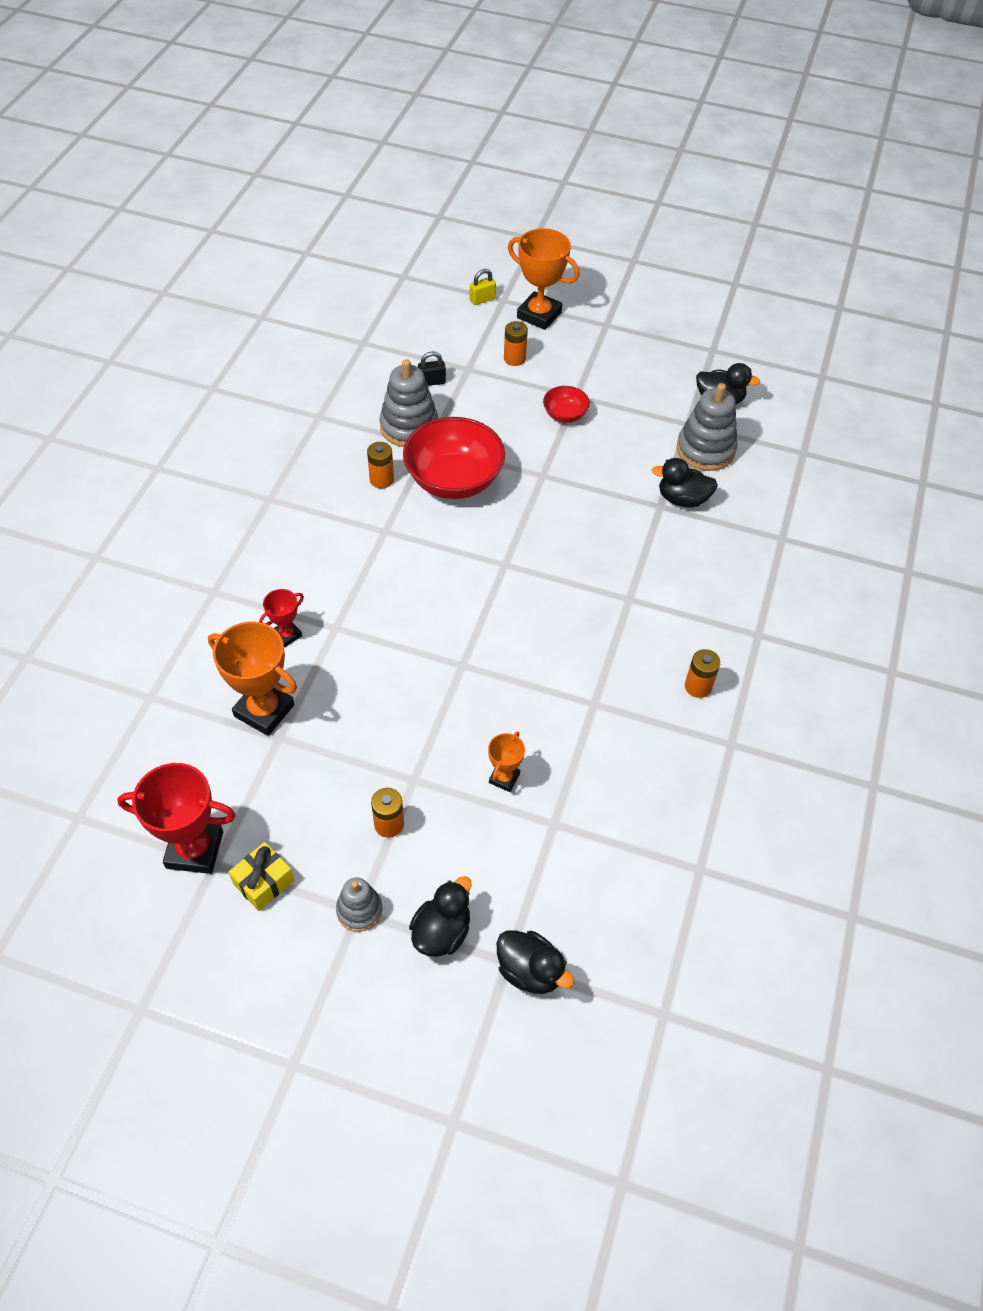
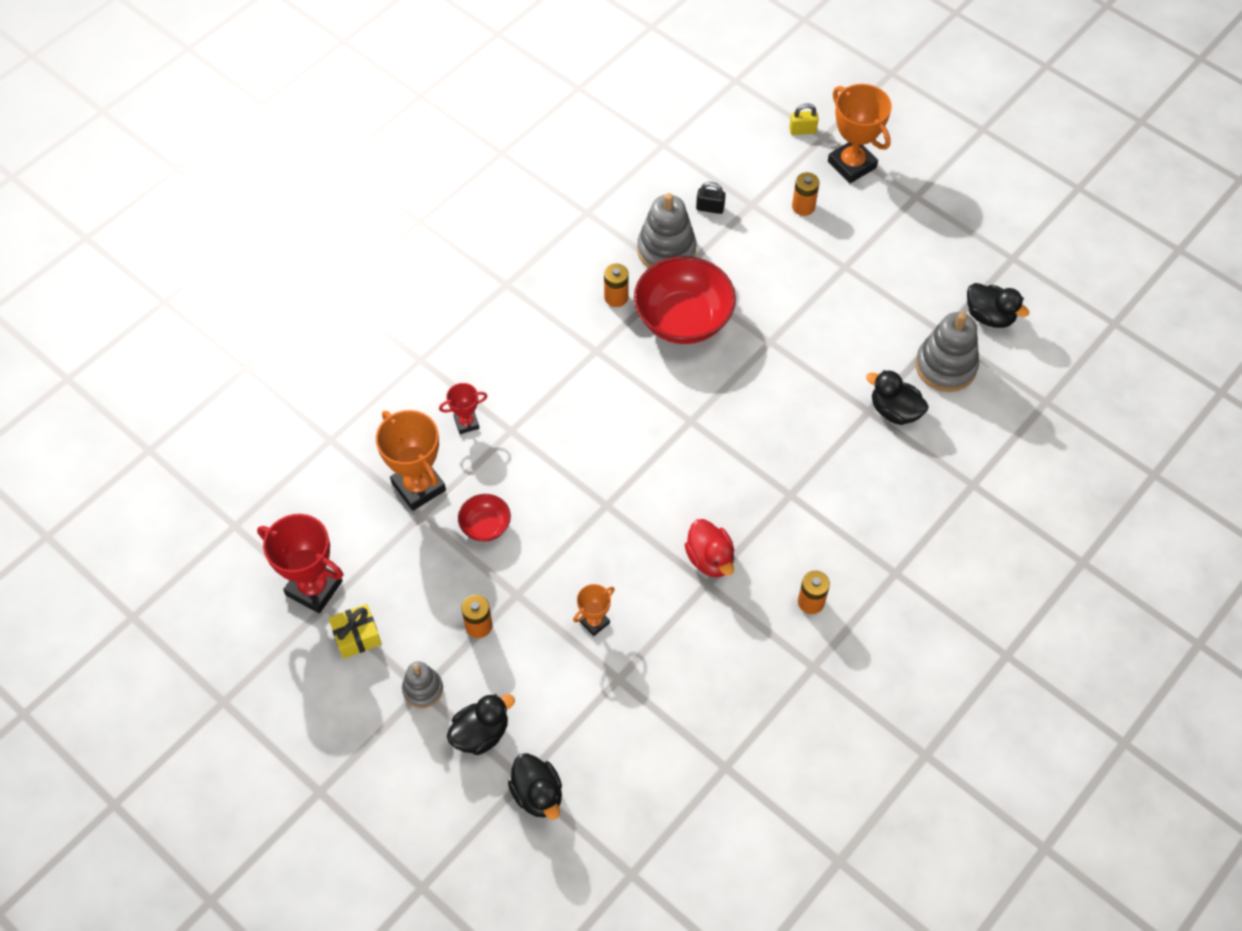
camera: 25 degrees right, 5 degrees up
red bowl [543,386,590,423] -> red bowl moved to [458,494,511,542]
none -> red duck [685,519,734,577]

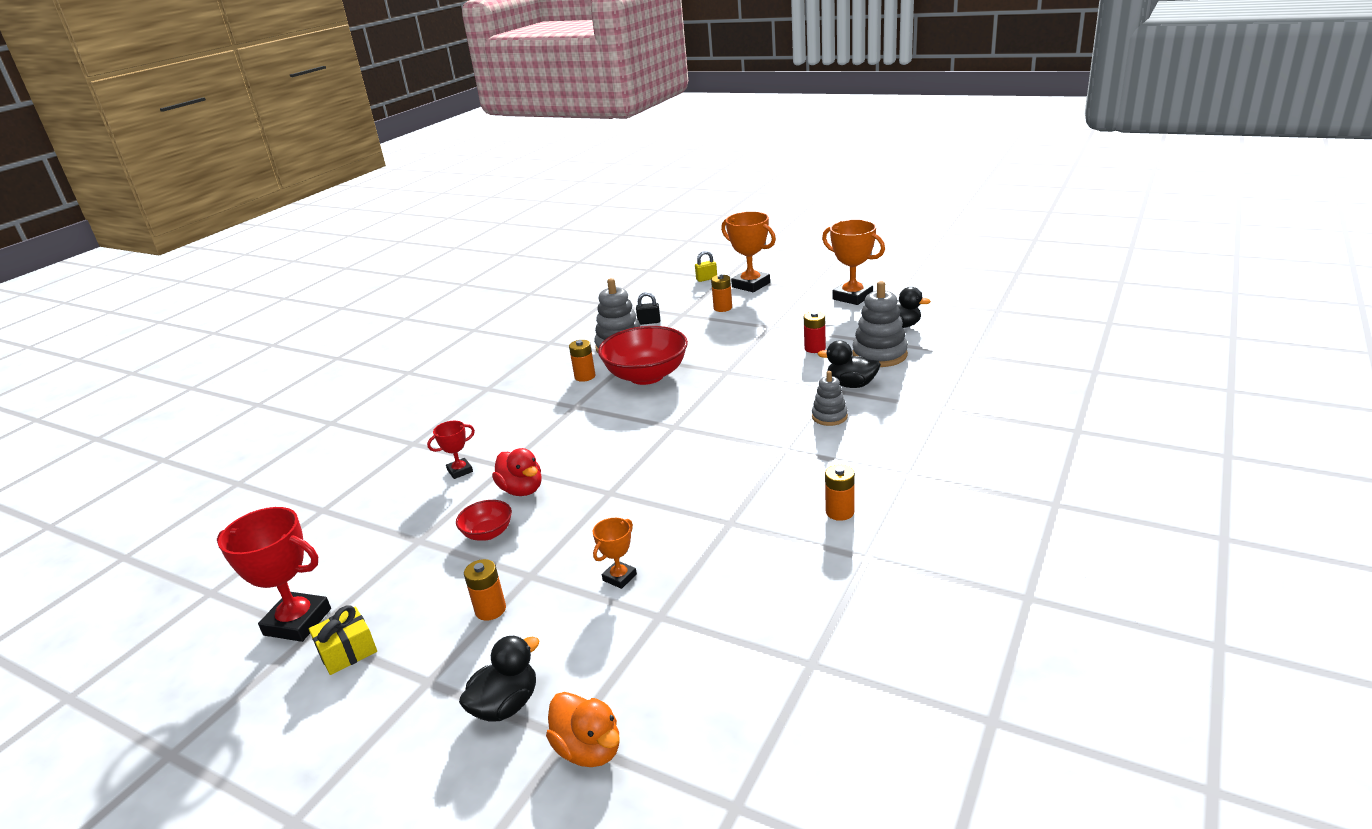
camera: 10 degrees left, 30 degrees down
orange trophy [376,410,446,511] -> orange trophy moved to [822,220,885,305]
grey stacking toy [402,661,443,708] -> grey stacking toy moved to [812,371,848,426]
black duck [508,753,562,820] -> orange duck [546,692,620,767]
red duck [685,519,734,577] -> red duck moved to [492,448,542,496]
none -> red battery [804,311,826,353]

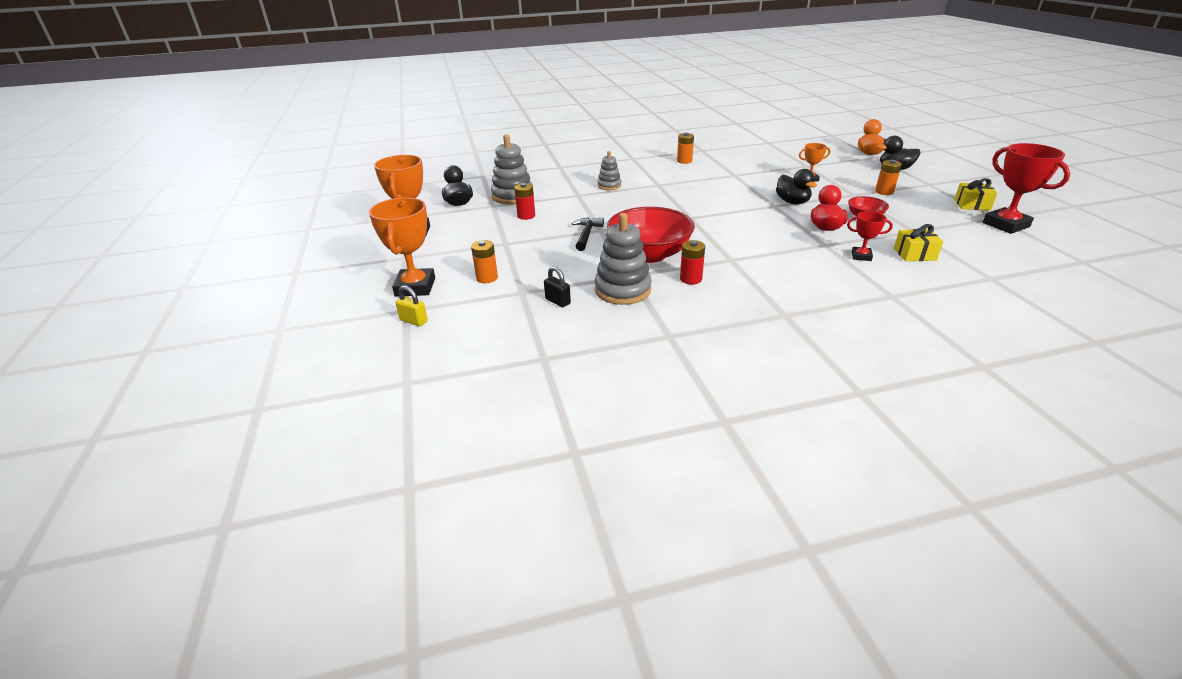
camera: 135 degrees left, 5 degrees up
orange battery [569,340,596,382] -> red battery [680,240,705,284]
black duck [817,340,881,388] -> black duck moved to [776,169,817,204]
none -> black hammer [572,217,604,251]
none -> yellow gift [894,224,943,261]

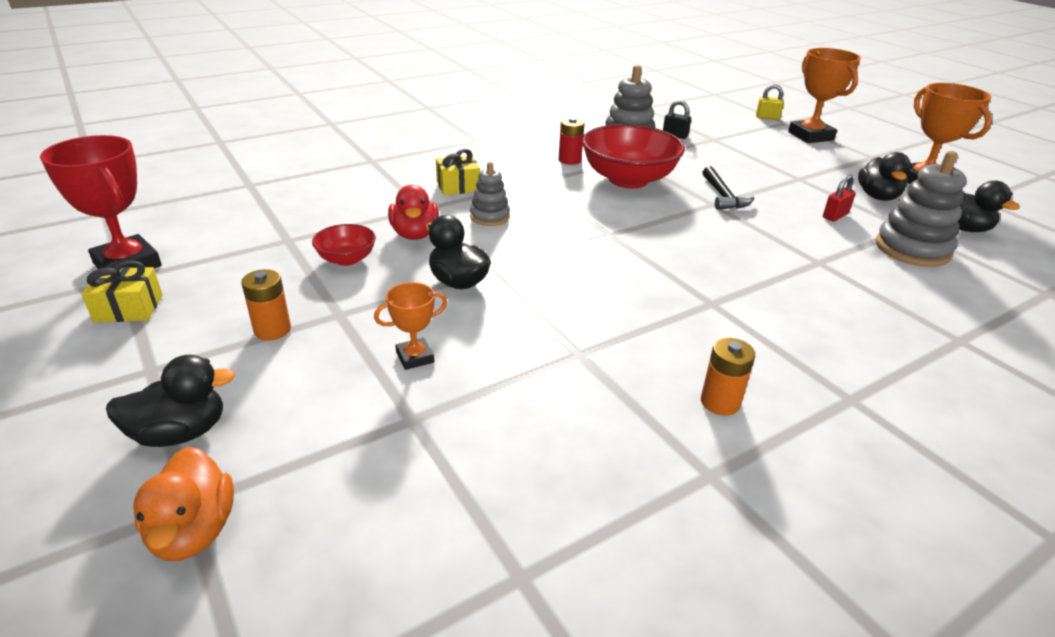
camera: 160 degrees right, 0 degrees up
orange battery [471,240,498,283] -> none
red battery [514,183,535,220] -> red padlock [823,174,856,222]
grey stacking toy [597,151,621,190] -> grey stacking toy moved to [470,162,510,226]
red trophy [847,211,893,261] -> none
yellow gift [894,224,943,261] -> yellow gift moved to [436,149,480,195]
none -> black duck [858,152,911,201]

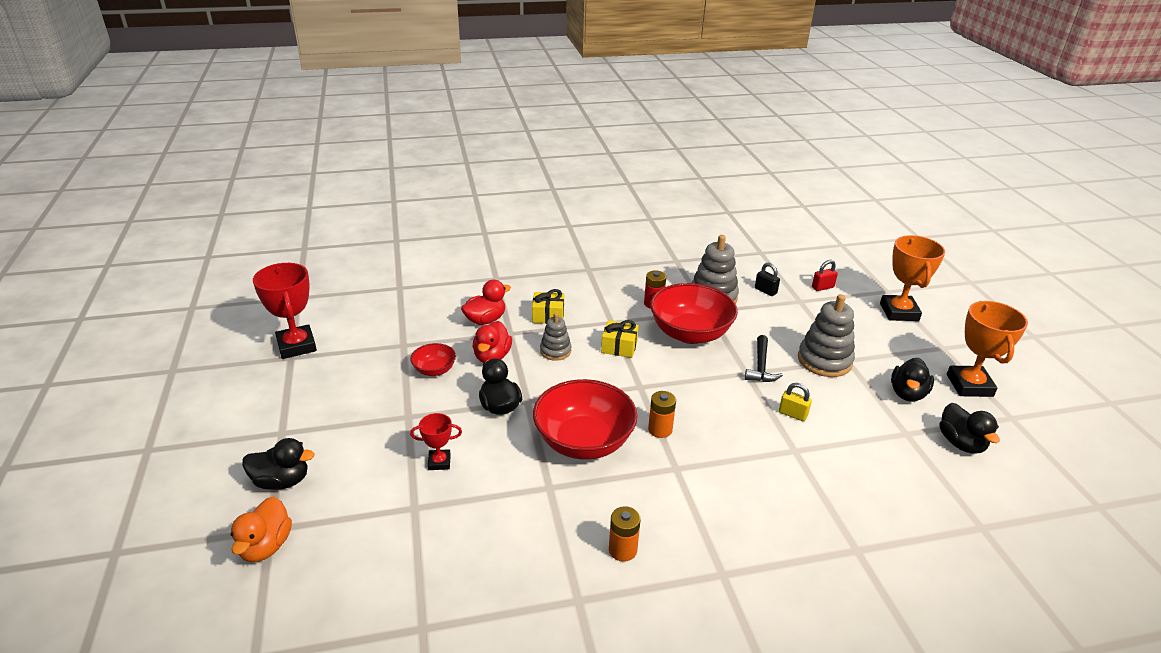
camera: 20 degrees right, 0 degrees up
yellow gift [81,261,163,322] -> yellow gift moved to [601,320,639,358]
orange battery [241,269,291,340] -> orange battery moved to [648,391,676,438]
orange trophy [374,282,447,370] -> red trophy [410,413,462,470]
yellow padlock [756,84,784,120] -> yellow padlock moved to [779,383,812,421]
red padlock [823,174,856,222] -> red padlock moved to [812,260,838,291]
grey stacking toy [876,151,967,267] -> grey stacking toy moved to [798,294,855,377]
none -> red duck [461,280,511,325]
none -> red bowl [533,379,638,460]

